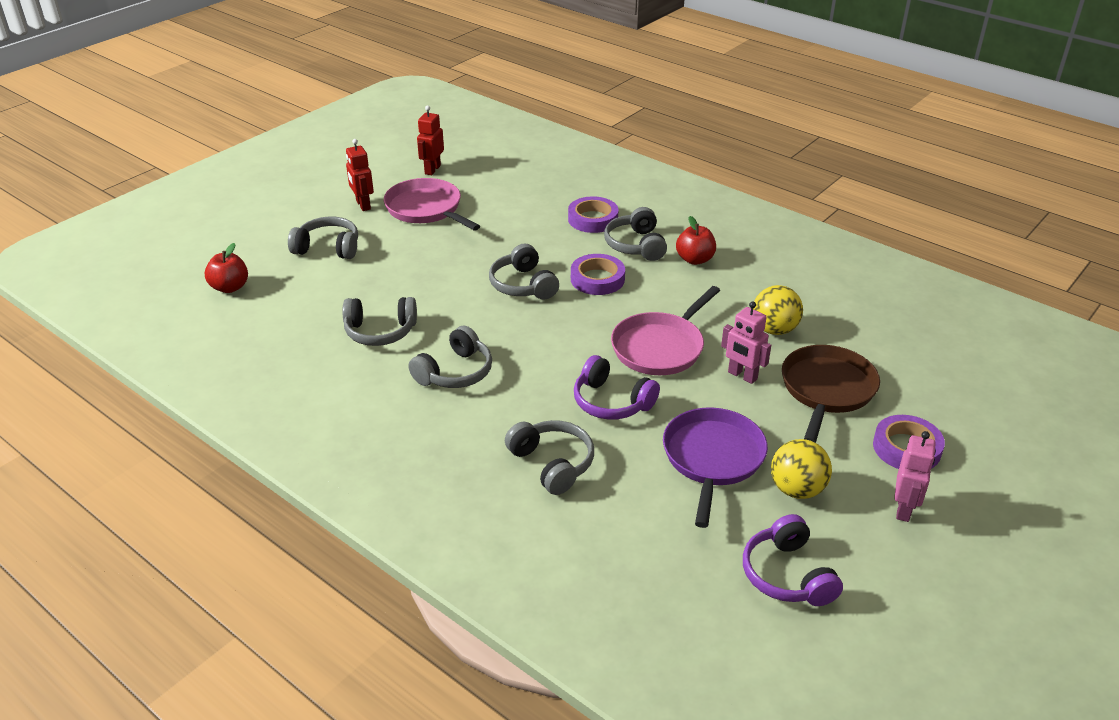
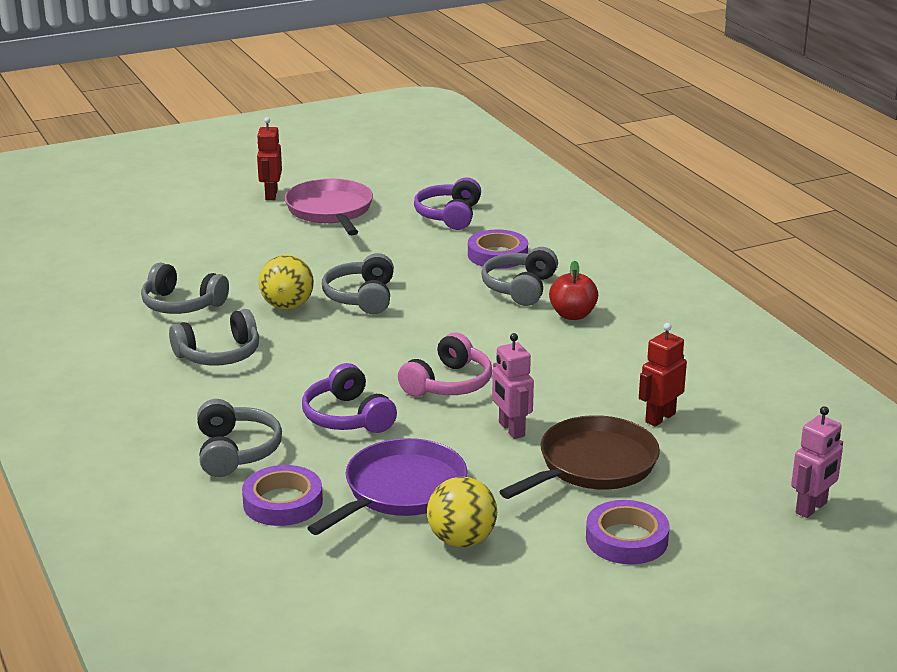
camera: 25 degrees right, 10 degrees down
red apple [205,243,248,293] -> none
grey headphones [288,216,358,259] -> none
red robot [417,106,444,175] -> red robot moved to [639,323,687,427]
purple tape [571,254,625,295] -> purple tape moved to [242,465,323,526]
pink pan [611,286,720,375] -> pink headphones [398,332,492,397]
purple headphones [743,514,843,606] -> purple headphones moved to [414,177,481,230]
yellow ball [753,285,803,335] -> yellow ball moved to [259,255,314,310]
pink robot [894,431,936,522] -> pink robot moved to [791,406,843,518]

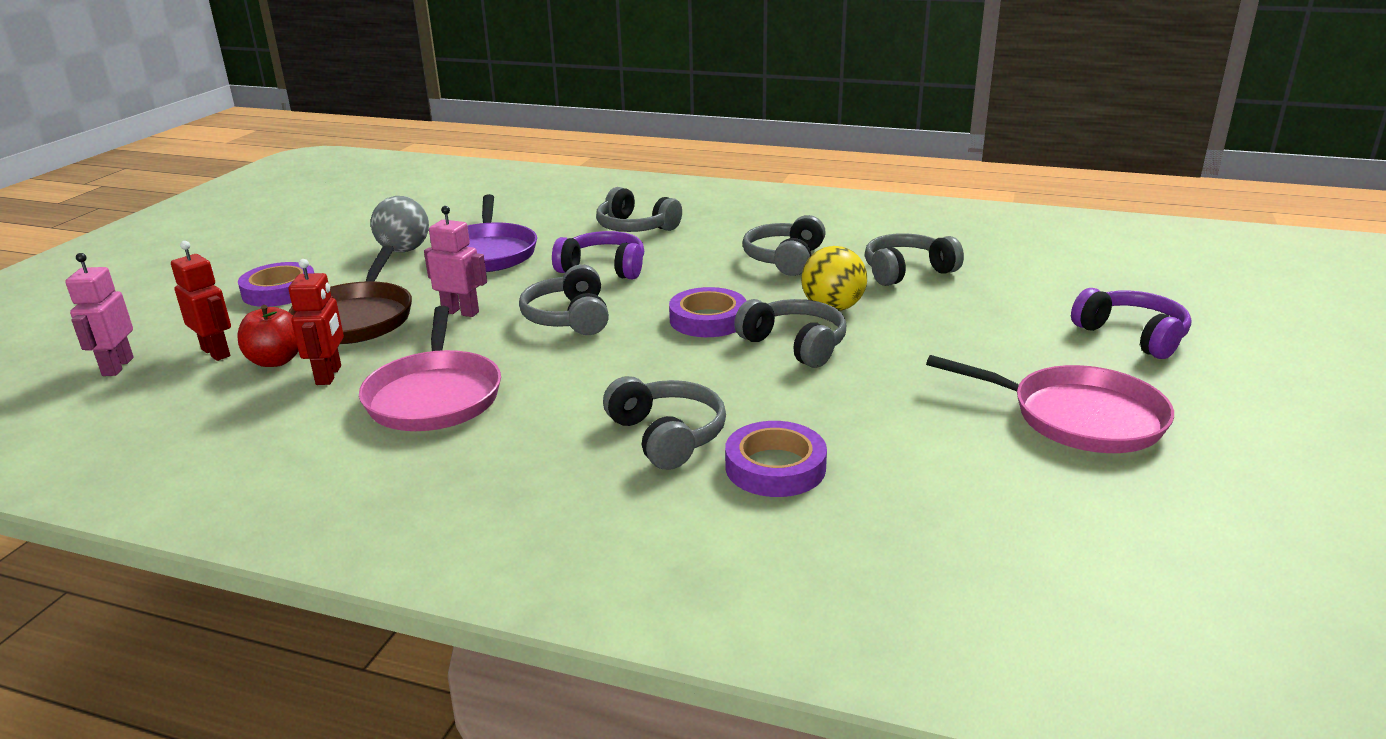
camera: 135 degrees right, 0 degrees up
purple tape [242,465,323,526] -> purple tape moved to [669,287,747,337]
red robot [257,117,282,200] -> red robot moved to [171,241,231,361]
pink headphones [398,332,492,397] -> grey headphones [519,264,609,335]
purple headphones [414,177,481,230] -> purple headphones moved to [1071,288,1191,359]
yellow ball [427,477,497,547] -> grey ball [371,196,429,252]
red apple [549,261,598,320] -> red apple moved to [237,305,299,367]
none -> pink pan [359,306,501,431]

